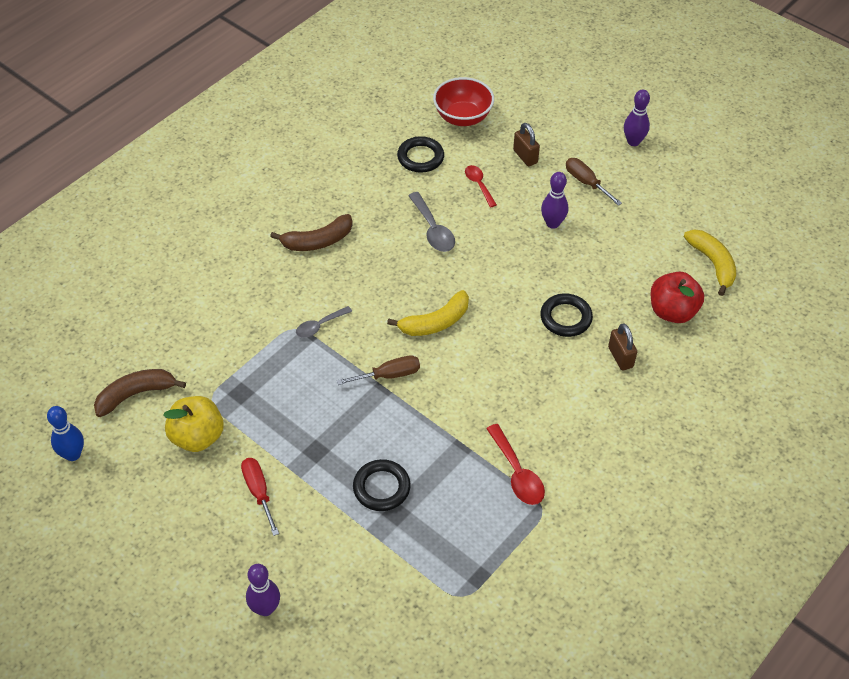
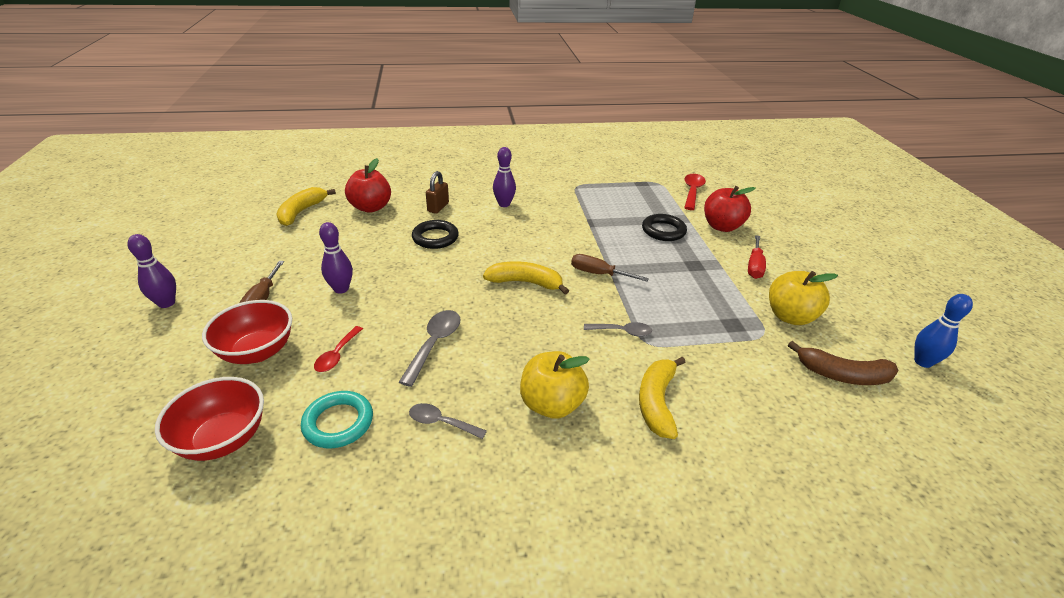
camera: 140 degrees left, 15 degrees down
purple bowling pin [246,564,280,616] -> purple bowling pin moved to [493,147,516,207]
brown banana [270,214,353,251] -> yellow apple [520,351,590,419]
black ring [397,136,444,173] -> turquoise ring [301,391,373,448]
red spoon [486,424,545,505] -> red spoon moved to [684,174,706,210]
brown padlock [513,123,540,166] -> red bowl [202,300,292,364]
none -> grey spoon [409,403,487,439]
none -> yellow banana [639,357,685,439]
none -> red apple [704,186,756,232]

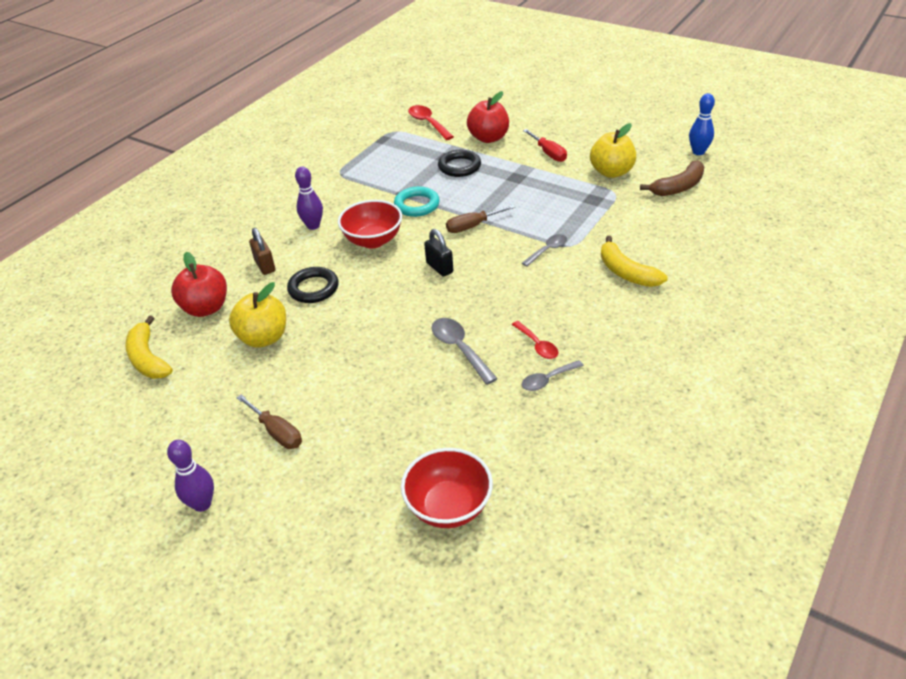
camera: 45 degrees left, 5 degrees up
red bowl [202,300,292,364] -> red bowl moved to [338,200,402,248]
turquoise ring [301,391,373,448] -> turquoise ring moved to [394,187,440,217]
red spoon [314,326,363,372] -> red spoon moved to [512,321,558,359]
purple bowling pin [319,222,353,294] -> none
yellow banana [483,261,569,294] -> black padlock [424,229,453,277]
yellow apple [520,351,590,419] -> yellow apple moved to [229,282,286,348]

